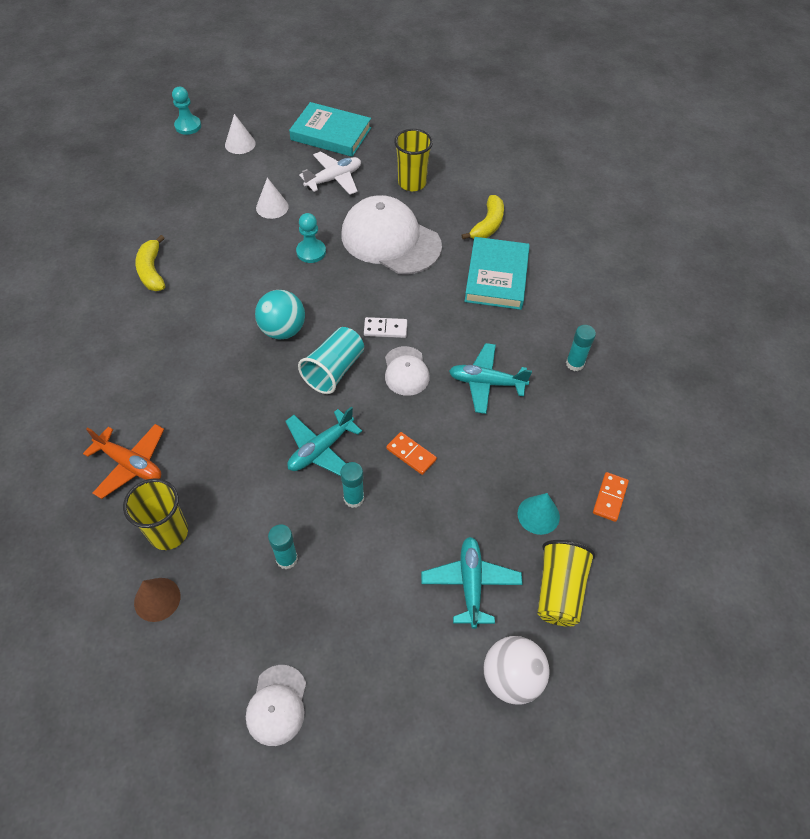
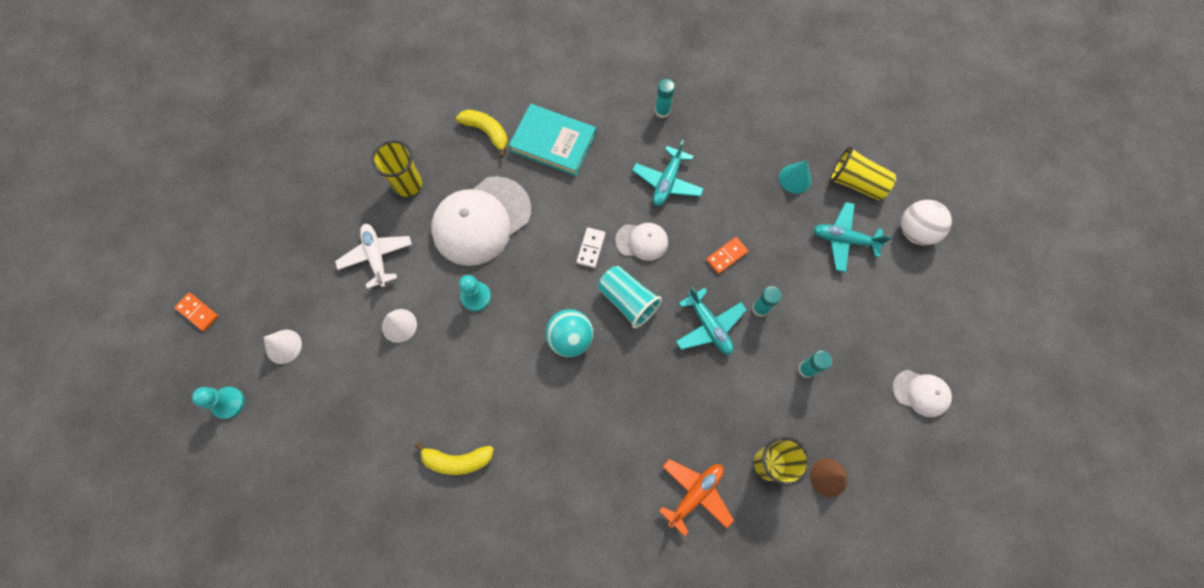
camera: 75 degrees left, 15 degrees up
turquoise book [289,102,371,157] -> none
orange domino [593,472,629,522] -> orange domino moved to [174,293,219,331]

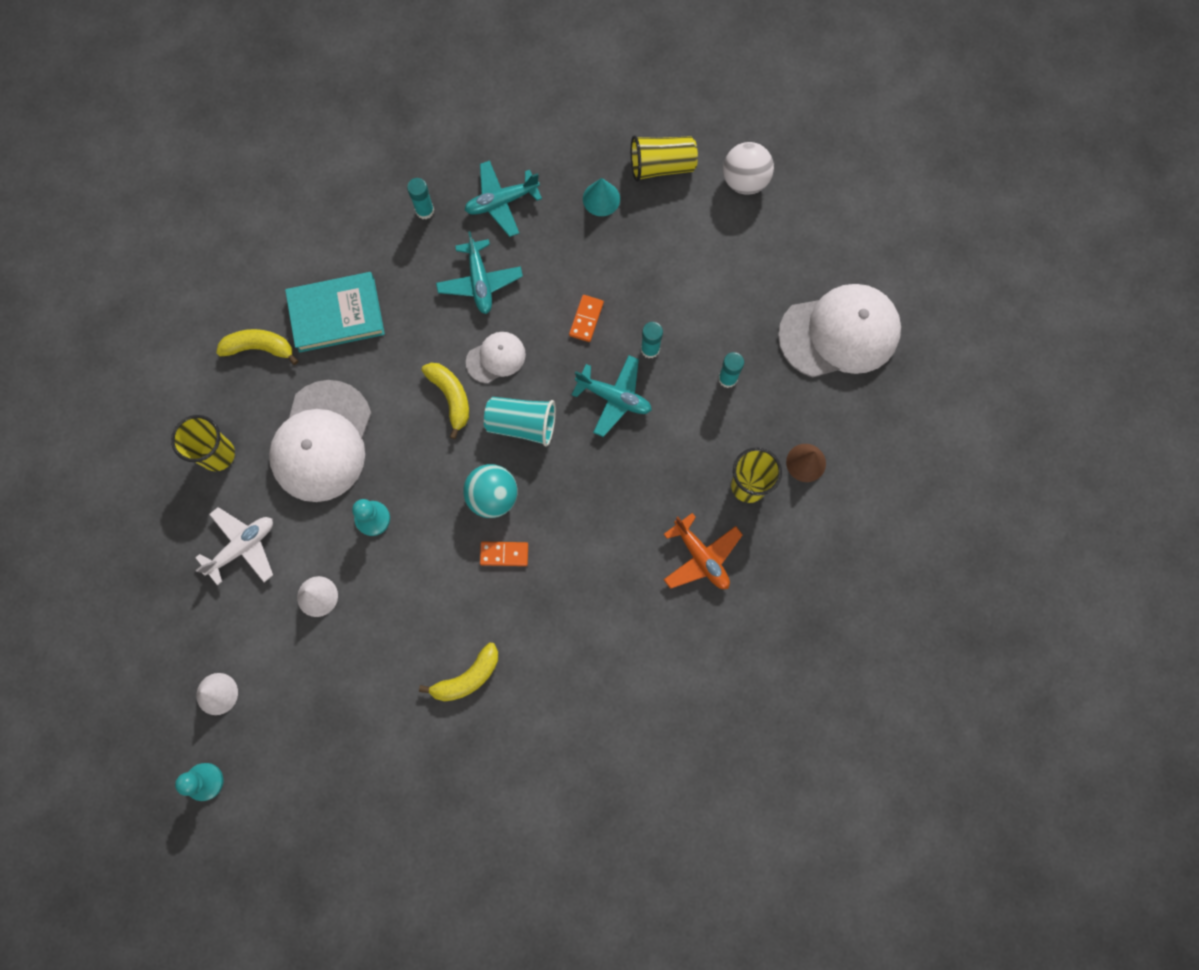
camera: 35 degrees left, 5 degrees up
orange domino [174,293,219,331] -> orange domino moved to [480,541,528,566]
white plane [335,224,412,289] -> white plane turned 105 degrees clockwise [195,507,273,585]
white domino [576,228,605,268] -> yellow banana [422,363,469,439]
orange plane [659,459,734,536] -> orange plane turned 135 degrees clockwise [664,513,743,589]
turquoise plane [813,202,892,273] -> turquoise plane moved to [465,160,542,237]
white cap [892,370,952,417] -> white cap [778,284,901,377], size x2.00

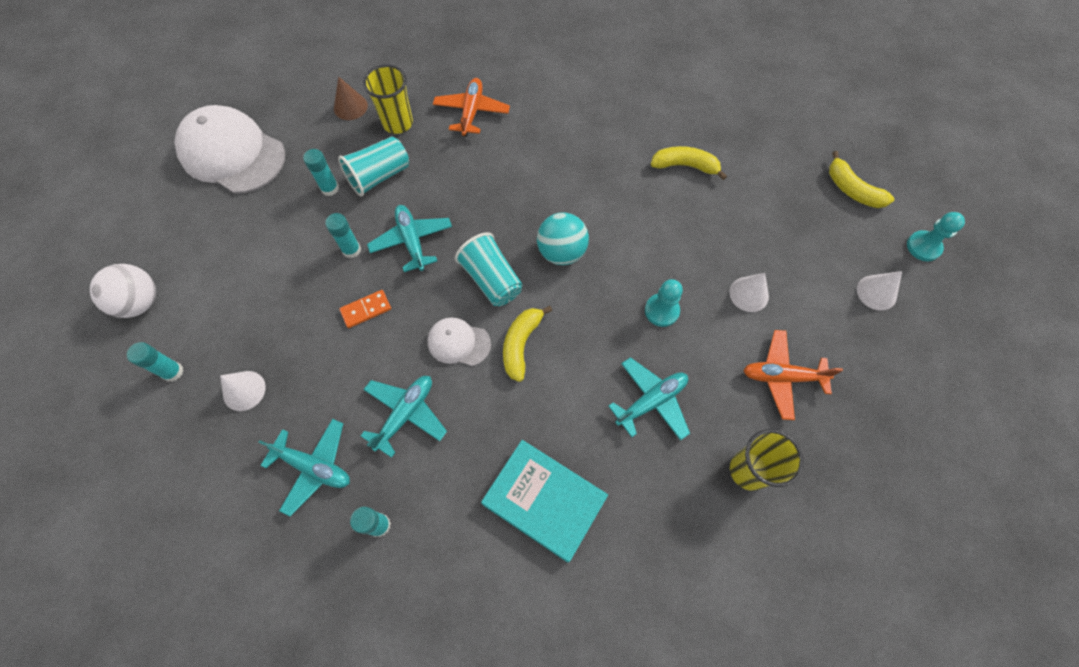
camera: 135 degrees left, 10 degrees down
white plane [195,507,273,585] -> orange plane [743,330,843,420]
yellow banana [216,329,298,365] -> yellow banana moved to [829,151,894,208]
white cap [269,380,371,502] -> turquoise plane [608,357,690,441]
orange domino [480,541,528,566] -> none
turquoise cone [583,178,620,216] -> white cone [220,371,266,411]
yellow cup [631,135,698,182] -> turquoise glue stick [127,342,183,382]
none -> turquoise cup [338,136,409,197]

